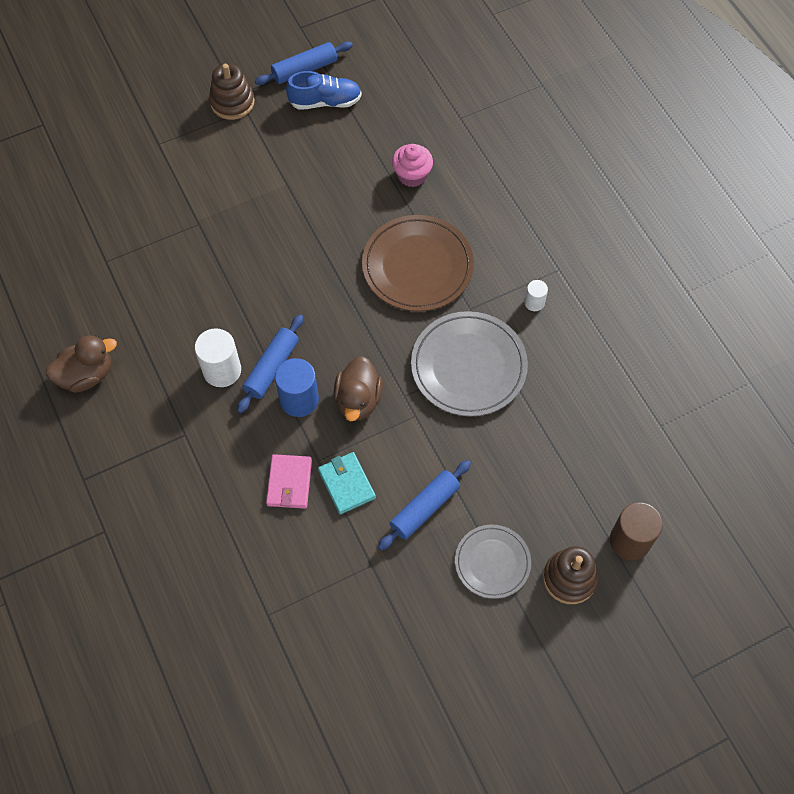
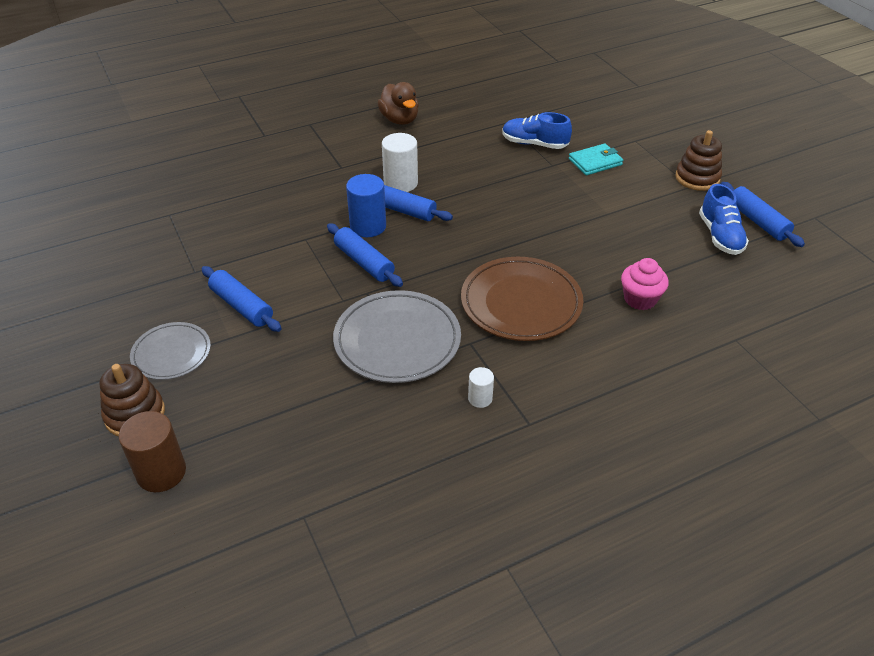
camera: 90 degrees right, 20 degrees down
pink wallet [266,454,312,509] -> none
turquoise wallet [318,452,376,514] -> turquoise wallet moved to [569,143,623,175]
brown duck [334,356,383,421] -> blue rolling pin [327,223,403,287]
none -> blue shoe [502,112,572,149]

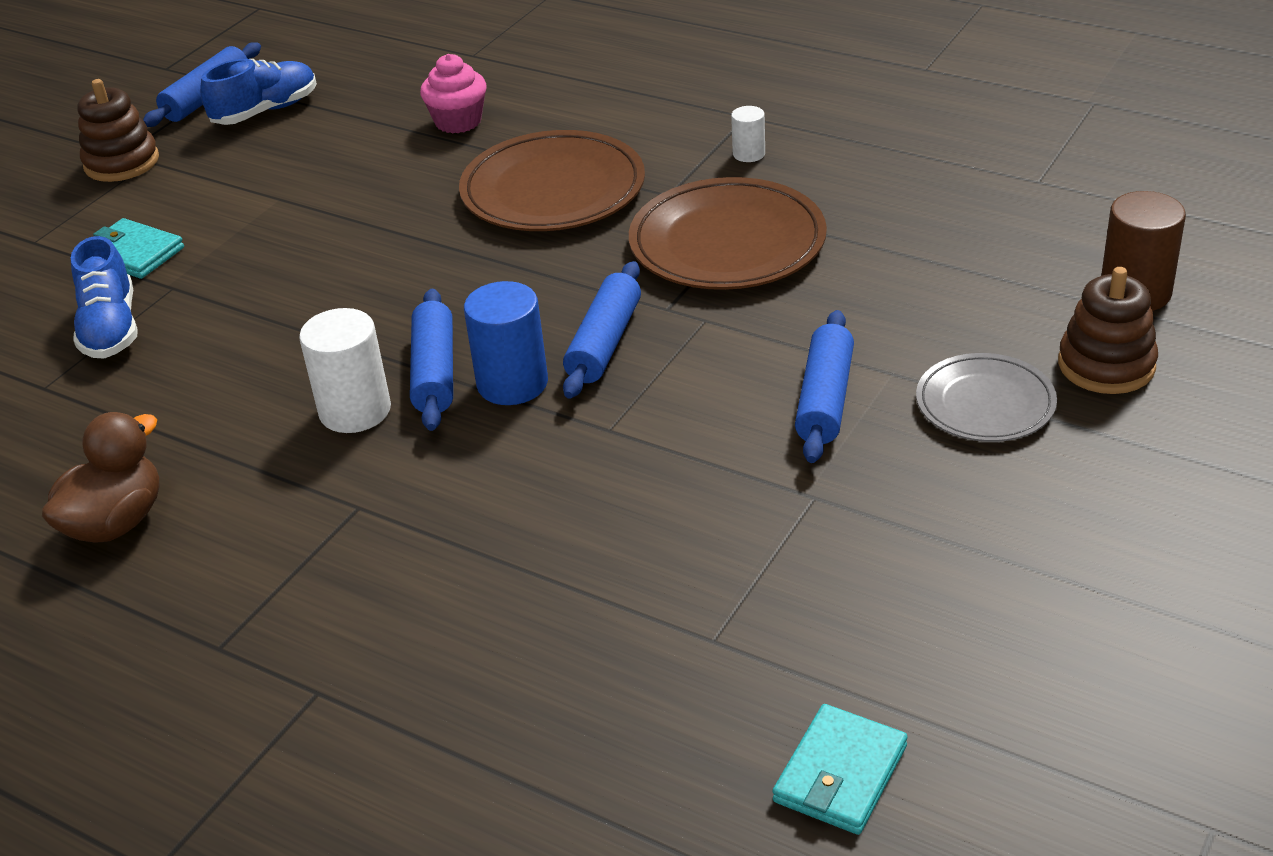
camera: 120 degrees left, 5 degrees down
grey plate [333,290,461,383] -> brown plate [629,177,827,290]
none -> turquoise wallet [773,704,908,835]

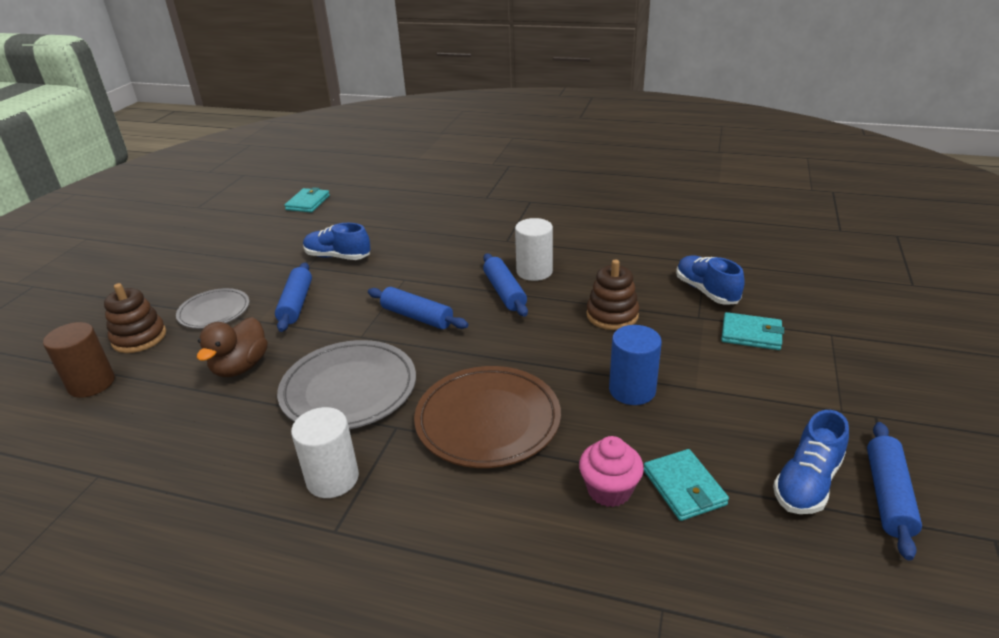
camera: 165 degrees right, 5 degrees down
brown duck [42,412,159,543] -> brown duck moved to [197,317,268,377]
brown stacking toy [77,79,159,182] -> brown stacking toy moved to [586,259,639,330]
blue cylinder [464,281,548,405] -> blue cylinder moved to [609,325,662,405]
blue rolling pin [563,261,641,399] -> blue rolling pin turned 60 degrees counterclockwise [368,287,468,329]
brown plate [629,177,827,290] -> grey plate [277,340,416,429]
white cylinder [731,106,765,162] -> white cylinder [291,407,359,498], size x1.85
none -> blue shoe [303,223,371,260]
none -> turquoise wallet [644,449,729,521]

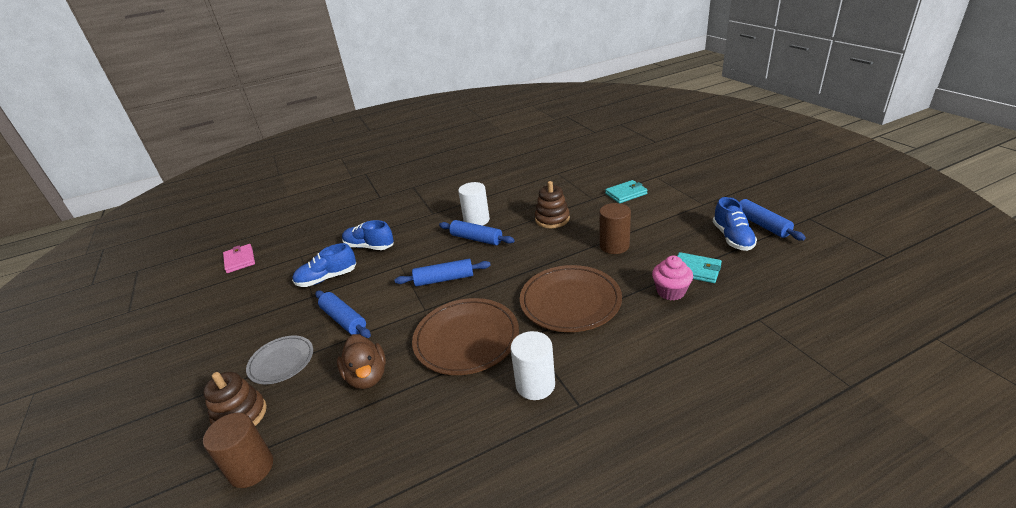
camera: 40 degrees left, 0 degrees up
grey plate [277,340,416,429] -> brown plate [412,298,519,375]
turquoise wallet [284,187,330,212] -> pink wallet [223,244,255,273]
blue cylinder [609,325,662,405] -> brown cylinder [599,203,631,254]
blue shoe [676,256,745,305] -> blue shoe moved to [342,220,394,250]

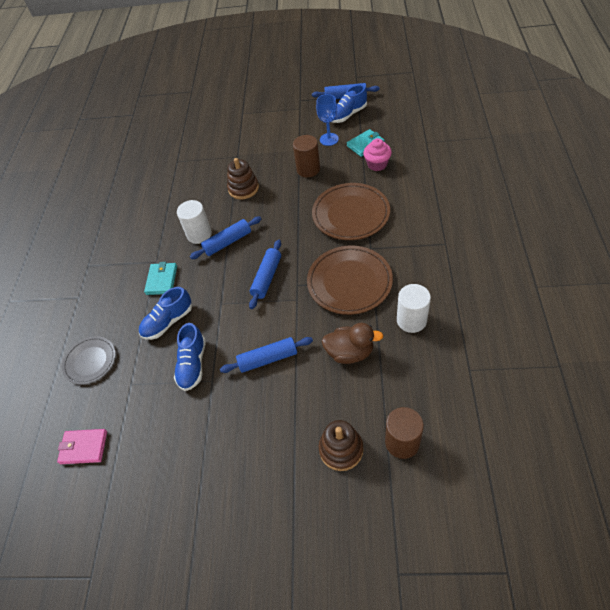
camera: 60 degrees left, 20 degrees up
grey plate [246,335,313,384] -> grey plate moved to [62,336,116,385]
white cylinder [511,331,555,400] -> white cylinder moved to [397,284,431,333]
turquoise wallet [605,180,648,203] -> turquoise wallet moved to [144,262,177,295]
blue shoe [713,197,757,251] -> blue shoe turned 120 degrees clockwise [332,85,367,123]
none -> blue goblet [316,94,339,146]

